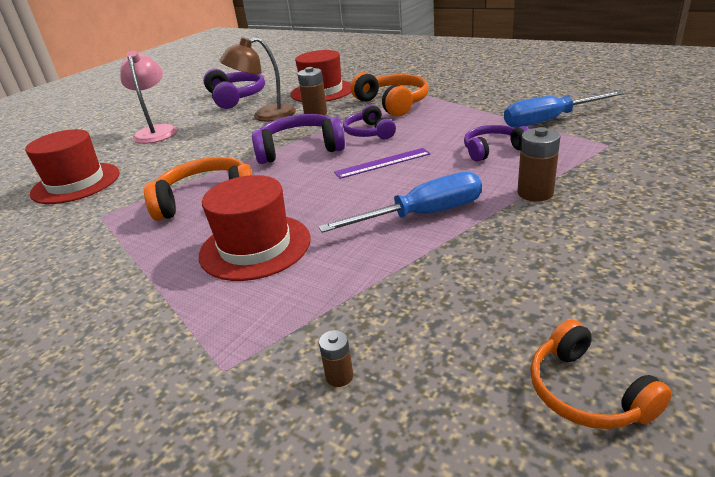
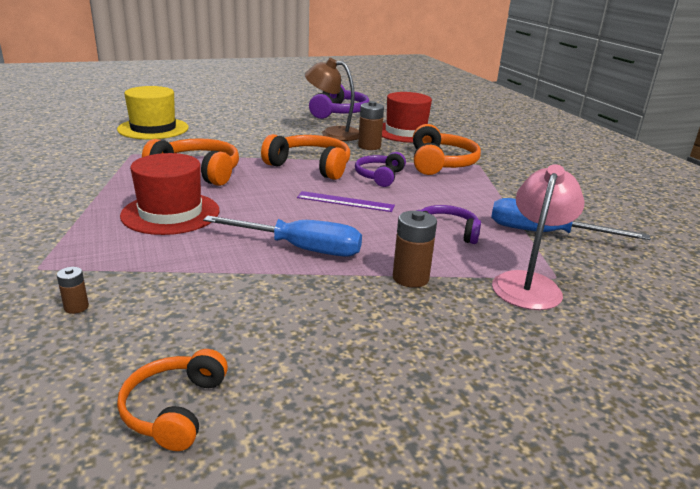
camera: 30 degrees right, 5 degrees down
red hat [25,129,120,204] -> yellow hat [117,86,189,140]
pink lamp [120,51,177,144] -> pink lamp moved to [492,164,585,310]
purple headphones [252,114,345,164] -> orange headphones [261,134,350,180]

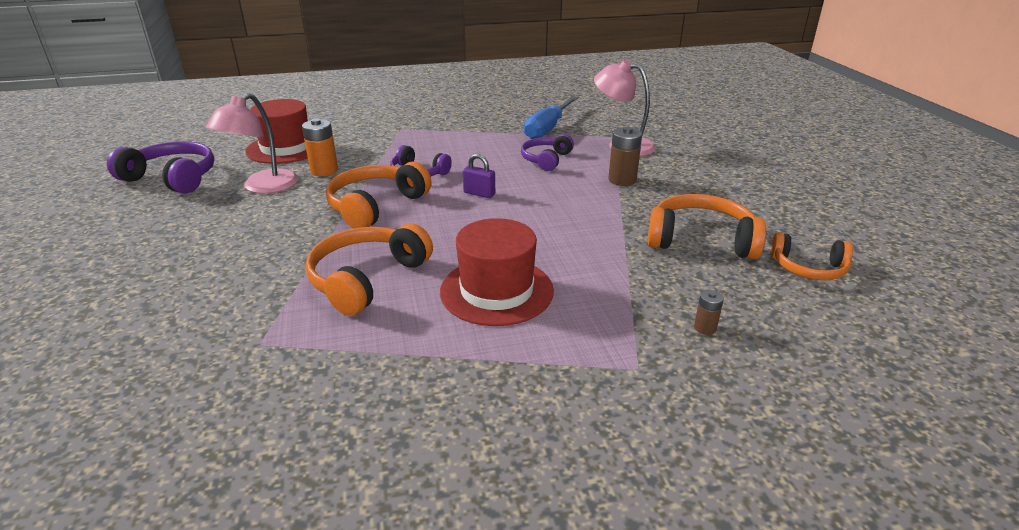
camera: 80 degrees left, 5 degrees up
yellow hat [117,86,189,140] -> none
blue screwdriver [203,216,362,257] -> none
purple ruler [297,191,395,212] -> purple padlock [463,154,495,198]
brown lamp [305,58,359,141] -> pink lamp [206,93,299,194]
brown battery [358,101,384,150] -> orange battery [302,118,338,176]
orange headphones [413,124,481,175] -> orange headphones moved to [647,194,766,259]

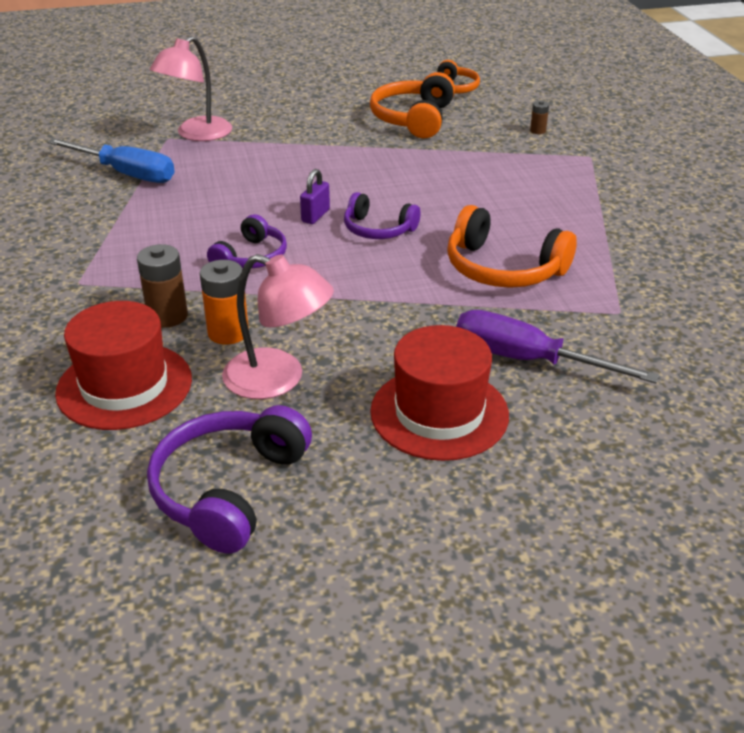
camera: 90 degrees left, 5 degrees up
orange headphones [326,162,432,229] -> none
red hat [440,218,554,326] -> red hat moved to [370,325,509,461]
purple headphones [521,134,574,171] -> purple headphones moved to [344,192,421,239]
brown battery [608,127,642,186] -> brown battery moved to [137,244,188,328]
none -> purple screwdriver [456,310,660,383]

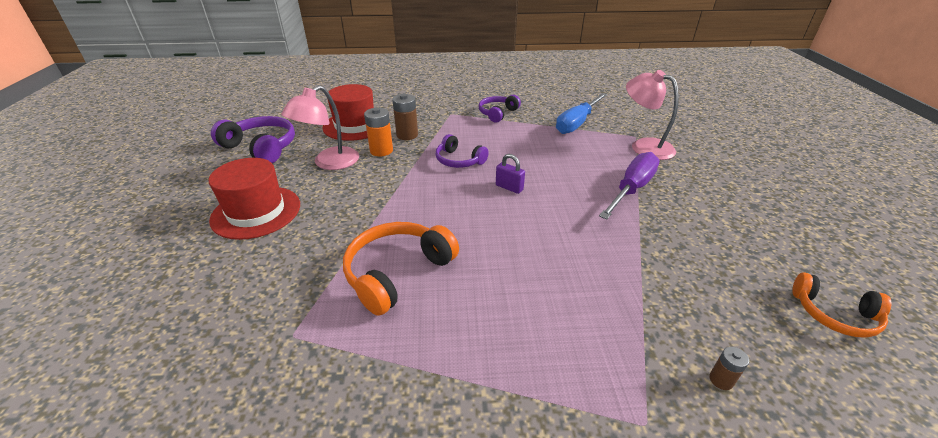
camera: 100 degrees right, 0 degrees up
purple headphones [344,192,421,239] -> purple headphones moved to [479,95,521,123]
orange headphones [370,72,455,138] -> none
purple screwdriver [456,310,660,383] -> purple screwdriver moved to [599,152,660,219]

